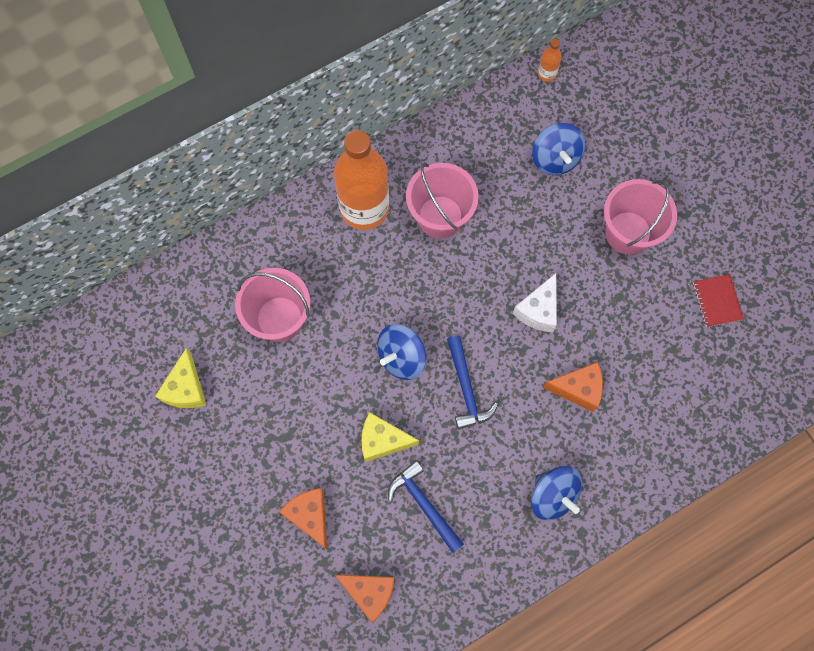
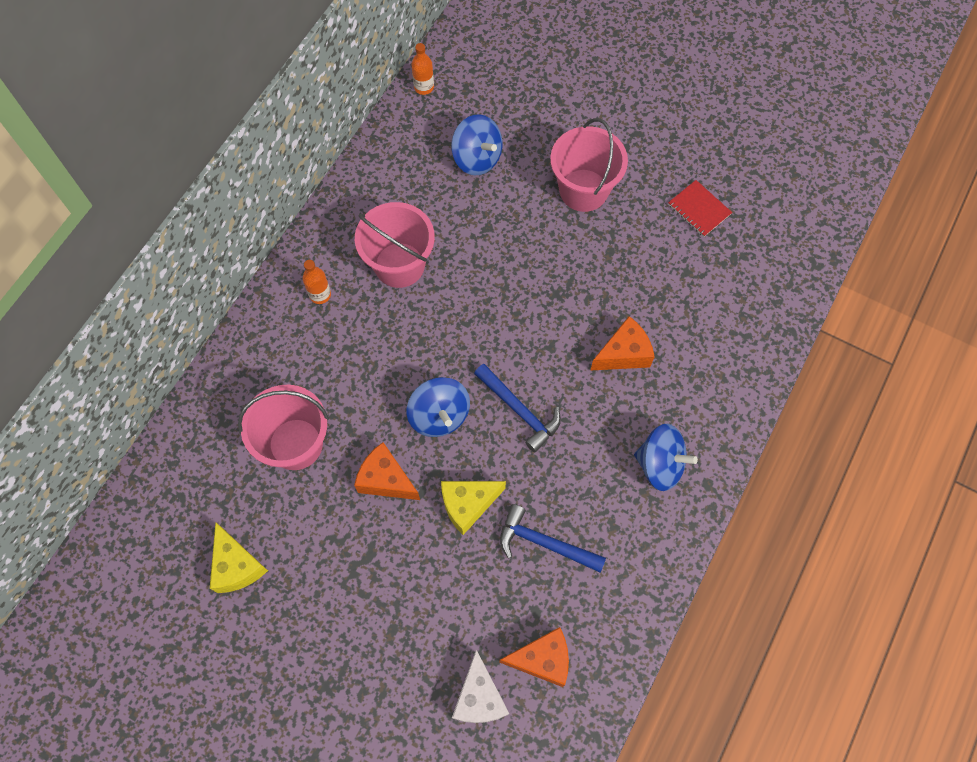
camera: 30 degrees left, 5 degrees down
orange cheese [279,488,327,549] -> orange cheese moved to [354,442,420,500]
orange bottle [334,130,389,230] -> orange bottle [303,260,331,304], size x0.40
blue spinning top [377,324,426,380] -> blue spinning top turned 45 degrees counterclockwise [407,377,470,437]
white cheese [513,273,557,332] -> white cheese moved to [452,650,509,723]

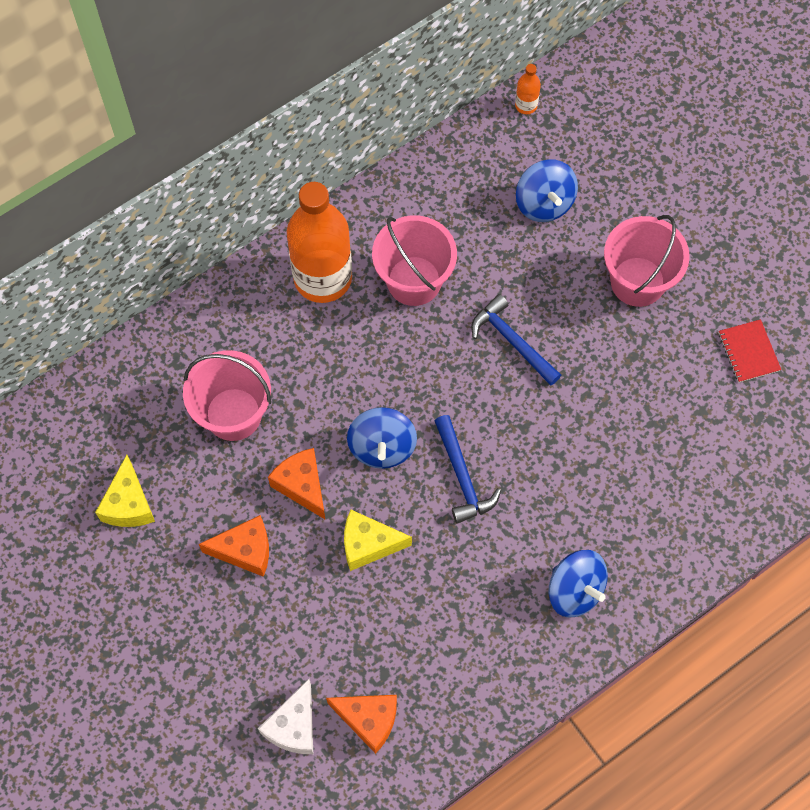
camera: 25 degrees right, 0 degrees up
orange bottle [303,260,331,304] -> orange bottle [287,182,352,303], size x2.48
blue hammer [500,504,606,573] -> blue hammer moved to [471,294,561,386]
orange cheese [590,316,655,371] -> orange cheese moved to [199,515,269,577]

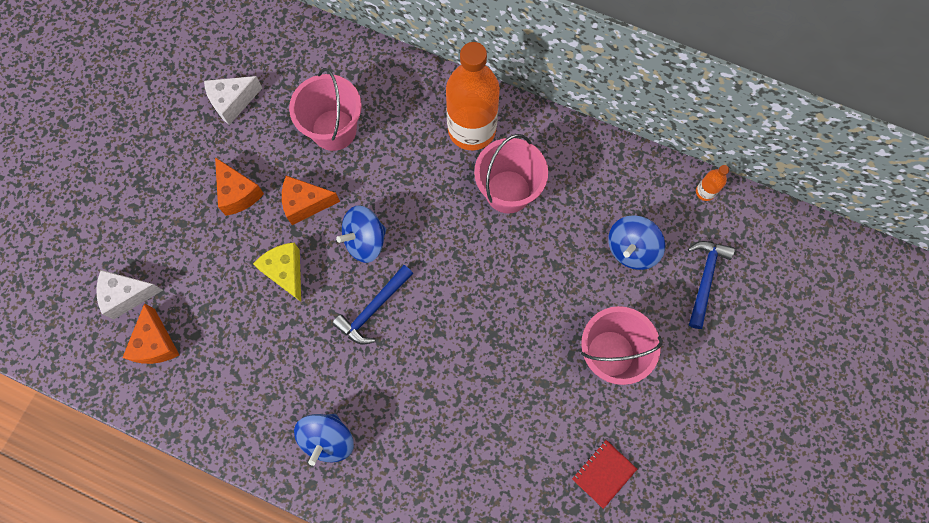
camera: 60 degrees right, 5 degrees up
yellow cheese [95,455,155,527] -> white cheese [204,76,262,125]
orange cheese [268,448,326,520] -> orange cheese turned 120 degrees counterclockwise [282,176,340,225]
blue hammer [471,294,561,386] -> blue hammer moved to [688,241,735,329]

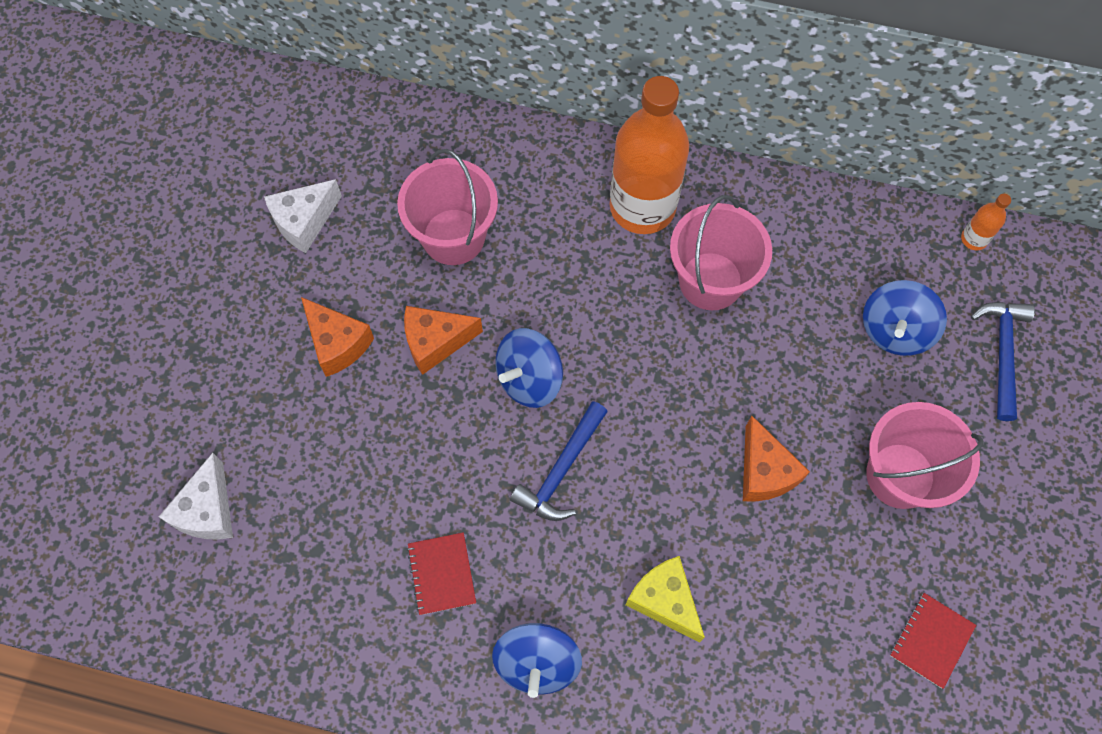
camera: 10 degrees left, 5 degrees down
white cheese [96,270,163,319] -> white cheese turned 60 degrees counterclockwise [159,453,233,540]
orange cheese [122,303,179,364] -> orange cheese moved to [743,415,810,501]
yellow cheese [253,243,301,302] -> yellow cheese moved to [626,556,705,642]
none -> red notebook [407,532,476,615]

